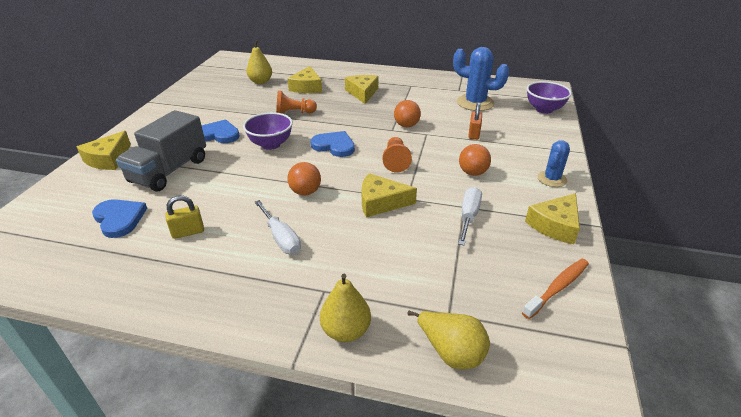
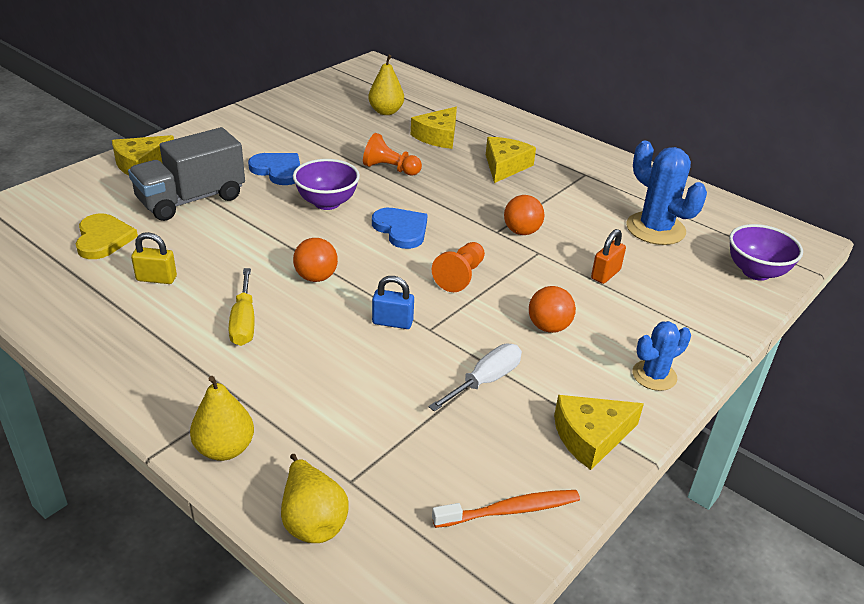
camera: 25 degrees right, 0 degrees up
blue heart [92,199,147,238] -> yellow heart [76,213,138,259]
white screwdriver [255,200,301,255] -> yellow screwdriver [228,268,255,346]
yellow cheese [362,173,417,218] -> blue padlock [372,276,414,329]

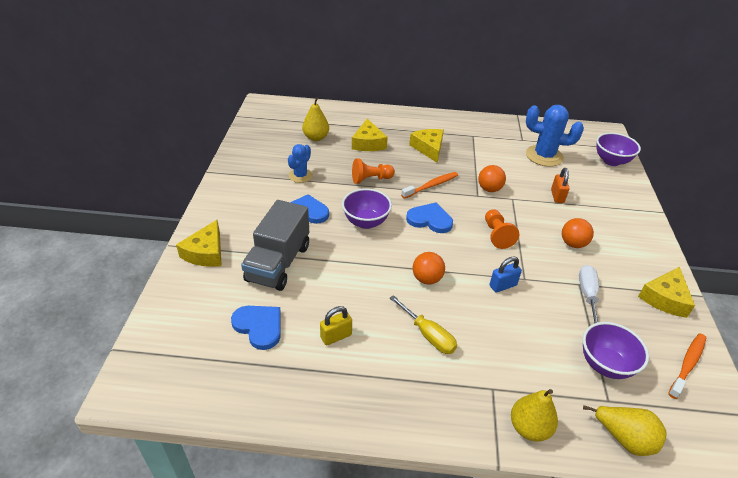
camera: 35 degrees left, 5 degrees up
yellow heart [76,213,138,259] -> blue heart [231,306,281,350]
blue cactus [632,321,691,391] -> blue cactus moved to [288,144,313,183]
none -> orange toothbrush [401,172,458,199]
none -> purple bowl [583,322,649,379]

